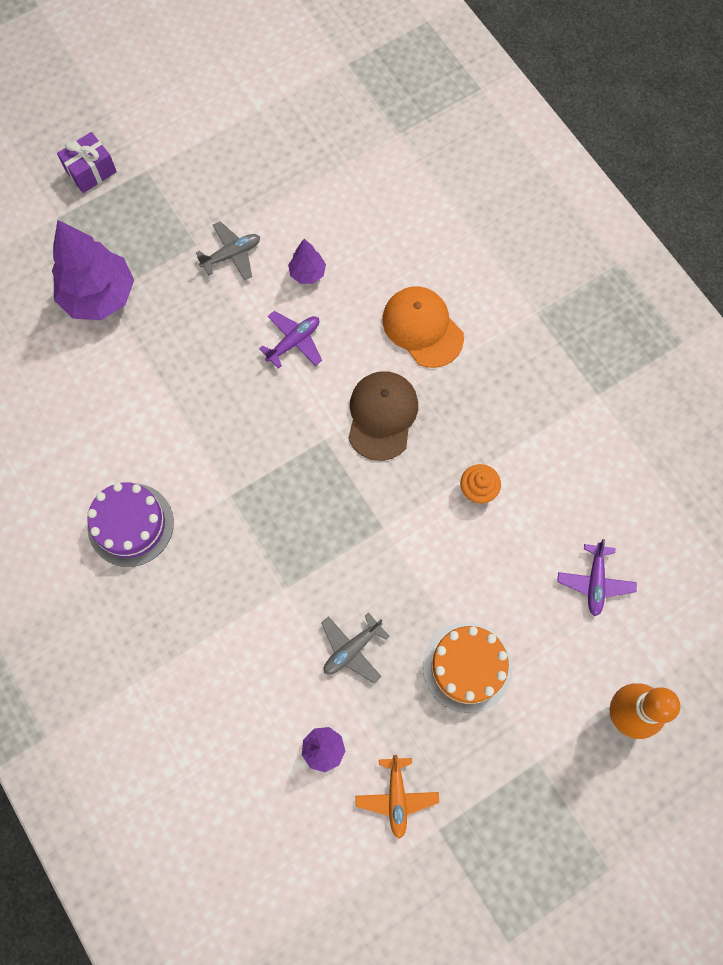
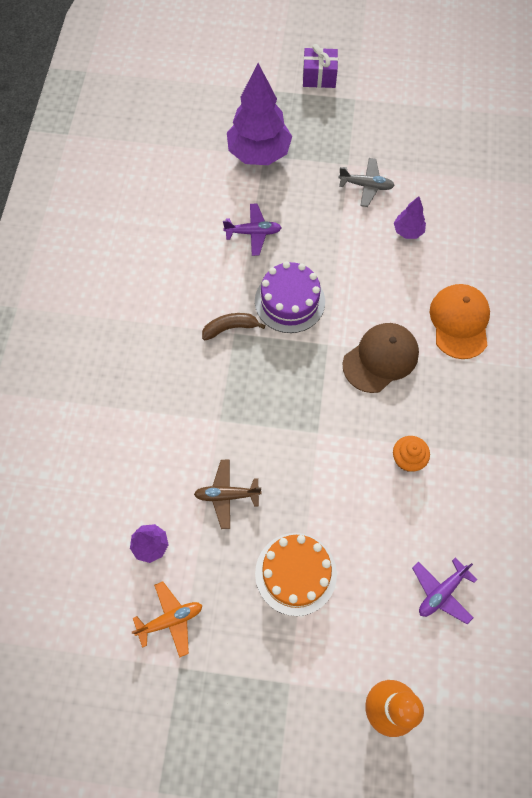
camera: 40 degrees right, 5 degrees down
purple cake [87,482,174,567] -> purple cake moved to [255,261,325,333]
purple plane [259,311,322,369] -> purple plane moved to [223,204,282,256]
grey plane [321,612,390,683] -> brown plane [194,459,261,529]
orange plane [355,755,439,839] -> orange plane turned 150 degrees counterclockwise [132,581,202,657]
none -> brown banana [202,313,266,340]

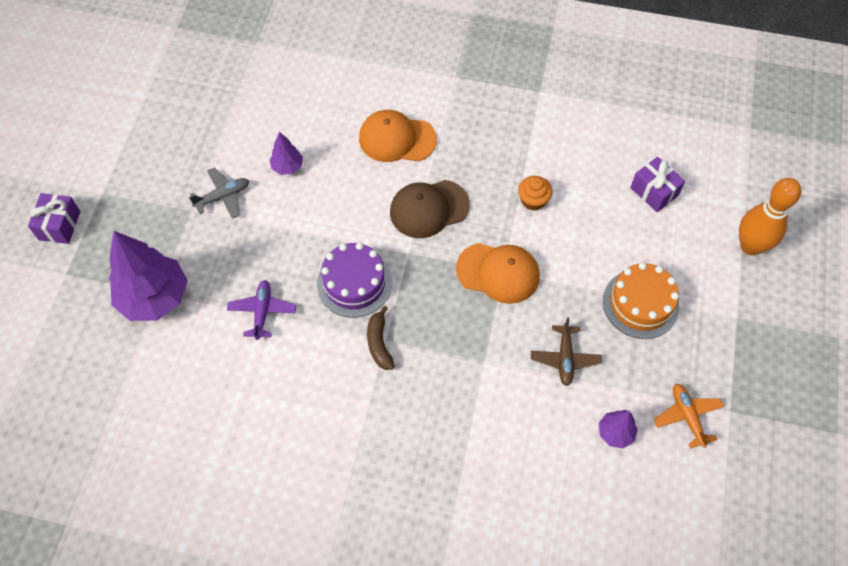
camera: 85 degrees left, 5 degrees down
grey plane [338,158,395,207] -> grey plane turned 45 degrees clockwise [189,168,249,219]
brown cap [342,323,419,393] -> brown cap turned 75 degrees counterclockwise [390,180,470,238]
purple plane [412,557,477,624] -> purple gift [630,157,685,212]
none -> orange cap [456,243,540,304]

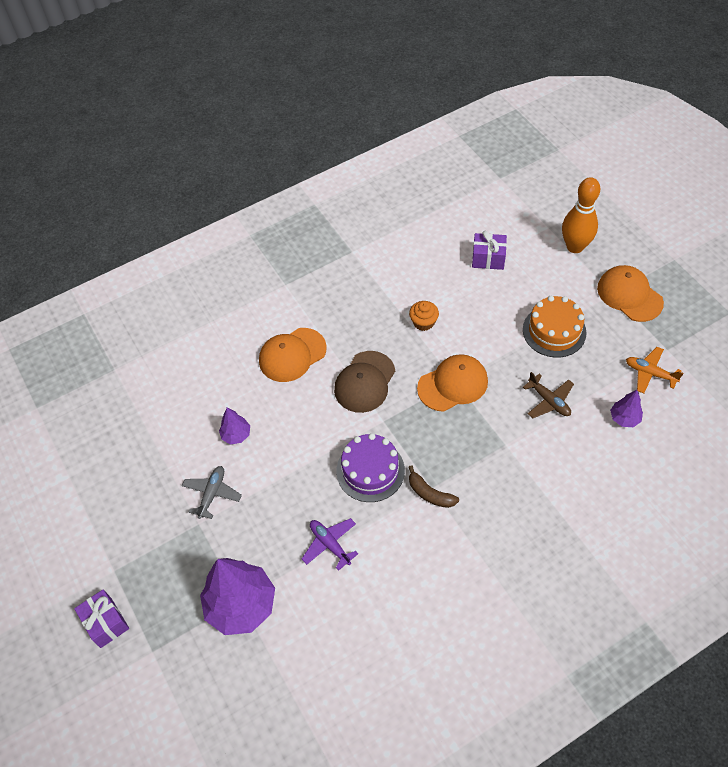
camera: 40 degrees left, 5 degrees down
none -> orange cap [597,265,664,322]

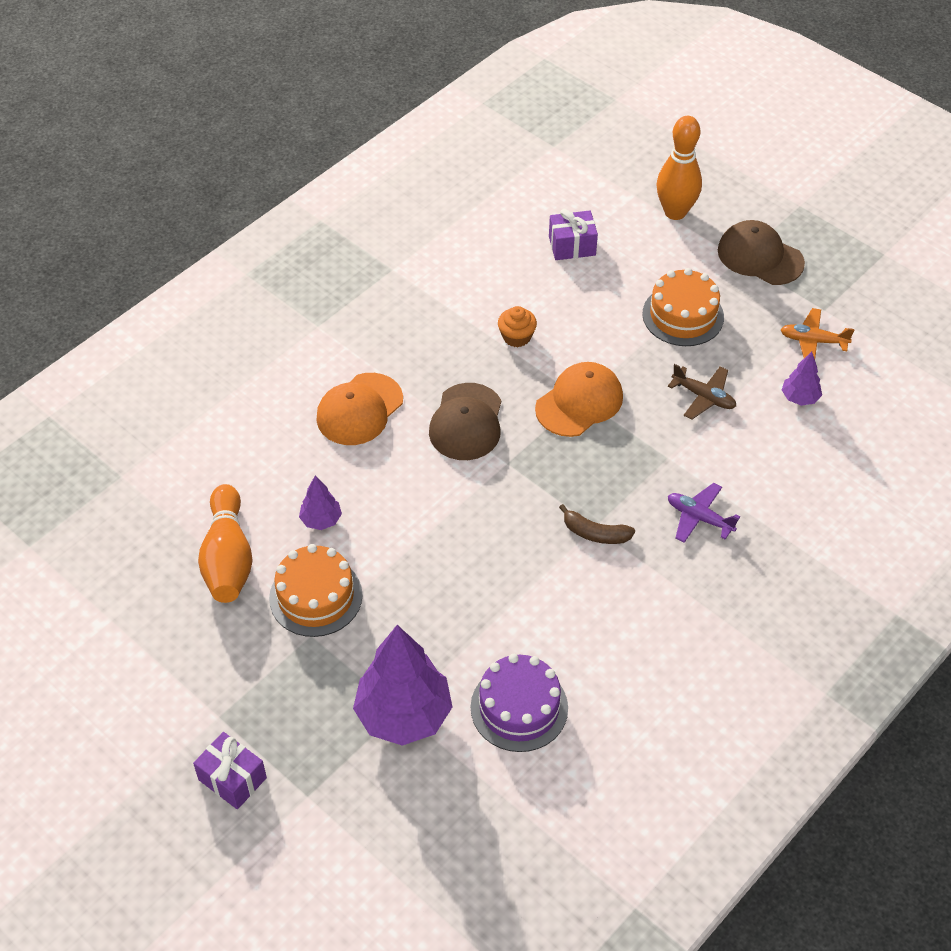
camera: 20 degrees left, 5 degrees down
grey plane [182,466,242,519] -> orange cake [269,544,363,637]
purple plane [302,518,358,571] -> purple plane moved to [668,483,740,543]
purple cake [336,433,405,502] -> purple cake moved to [471,654,568,752]
orange cap [597,265,664,322] -> brown cap [718,220,805,285]
none -> orange bowling pin [198,484,253,603]

